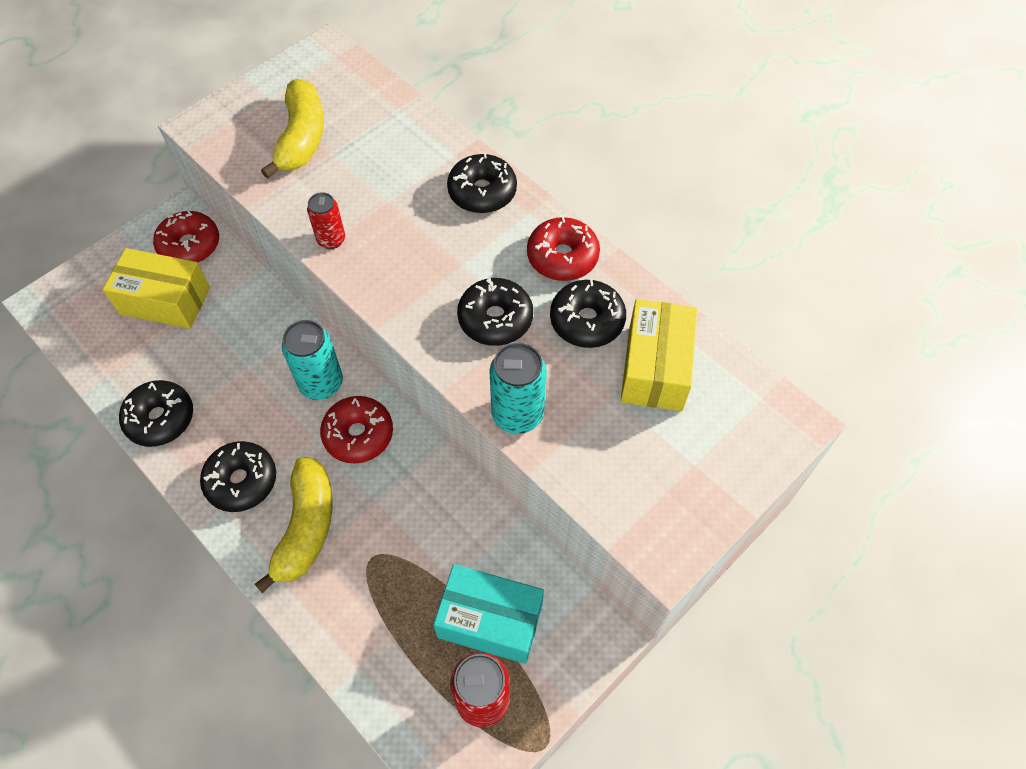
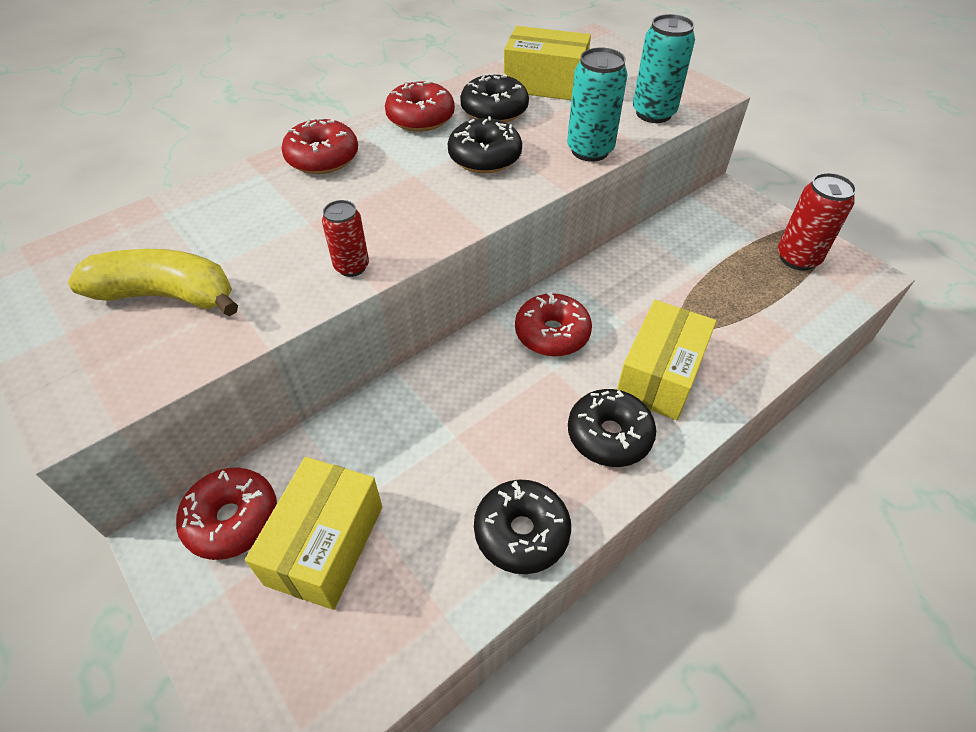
camera: 85 degrees left, 10 degrees down
yellow banana [255,456,333,593] -> yellow box [617,300,716,420]
turquoise can [282,320,343,400] -> turquoise can moved to [633,14,695,123]
turquoise box [433,564,544,664] -> none
black donut [447,153,517,213] -> red donut [282,118,358,174]

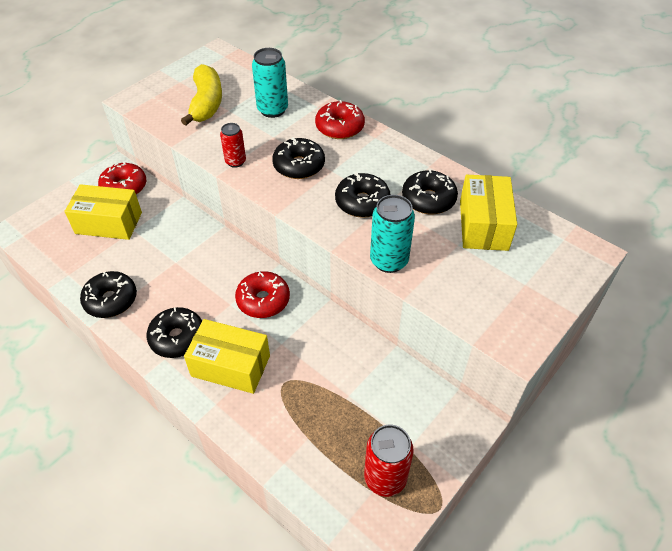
camera: 80 degrees right, 0 degrees up
red donut [385,80,455,132] -> none
turquoise can [633,14,695,123] -> turquoise can moved to [252,48,288,118]
none -> black donut [272,137,325,179]

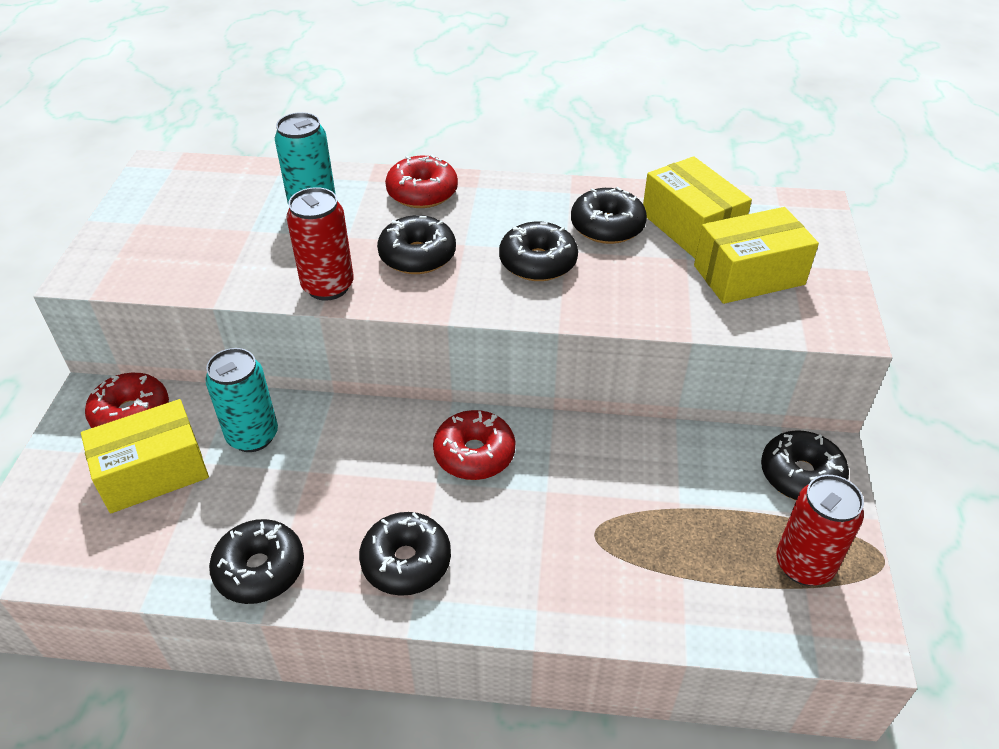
camera: 35 degrees left, 5 degrees down
yellow banana [181,64,222,126] -> none
yellow box [184,319,270,394] -> yellow box moved to [694,207,819,304]
red can [220,123,246,168] -> red can [286,187,354,301], size x1.60
turquoise can [370,195,415,273] -> turquoise can moved to [205,348,278,452]
none -> black donut [761,430,849,500]

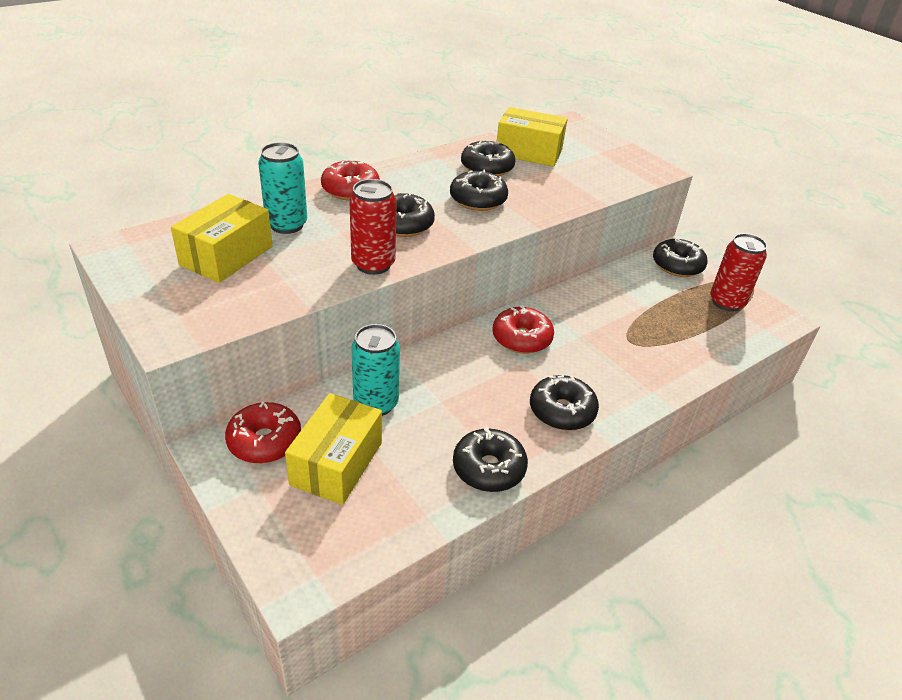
camera: 45 degrees left, 5 degrees down
yellow box [694,207,819,304] -> yellow box moved to [171,194,273,283]

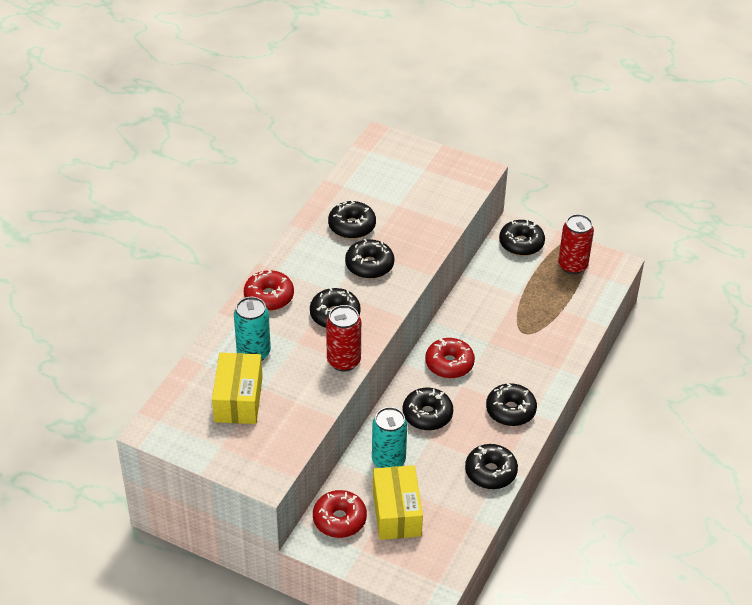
camera: 25 degrees left, 5 degrees up
yellow box [497,107,568,167] -> none
none -> black donut [403,388,453,430]

